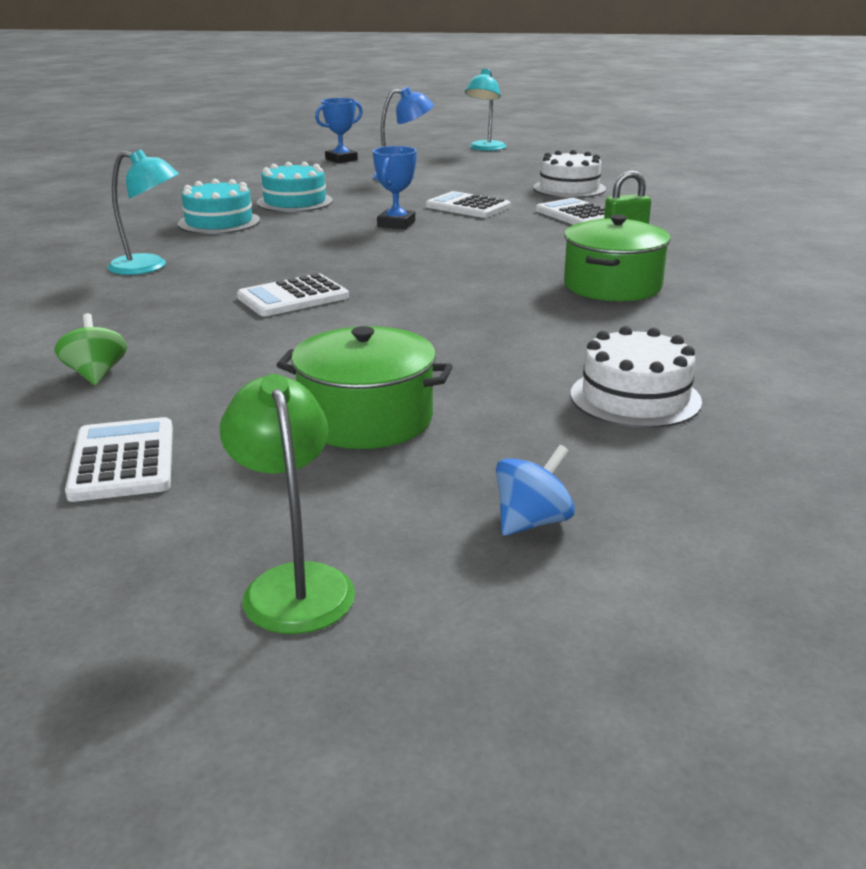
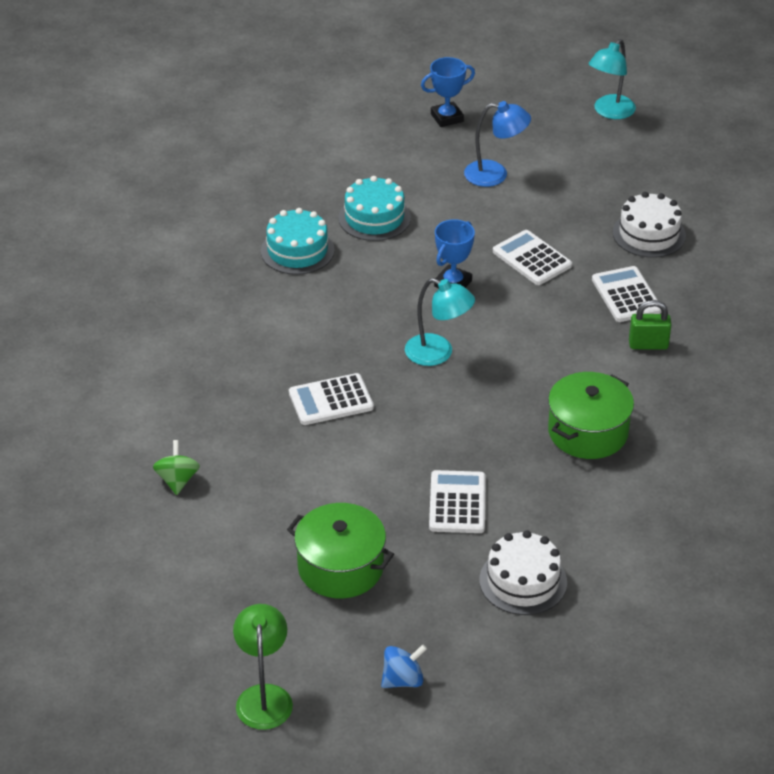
camera: 15 degrees right, 15 degrees up
white calculator [65,417,173,502] -> white calculator moved to [429,470,486,533]
turquoise lamp [107,150,179,275] -> turquoise lamp moved to [405,278,475,366]

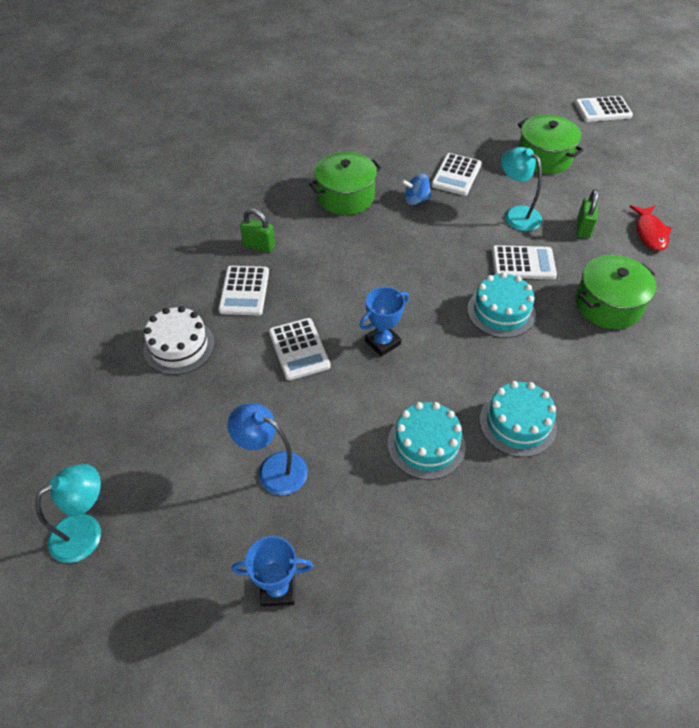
camera: 160 degrees left, 10 degrees up
green spinning top [153,440,200,495] -> red fish [630,205,672,251]
green lamp [233,604,293,730] -> white calculator [575,96,633,122]
blue spinning top [381,644,427,688] -> blue spinning top moved to [401,174,432,205]
turquoise lamp [405,278,475,366] -> turquoise lamp moved to [501,147,542,231]
white cake [479,530,567,615] -> none
none -> turquoise cake [467,272,536,338]
none -> green pot [575,255,657,329]
none -> green padlock [576,189,598,238]

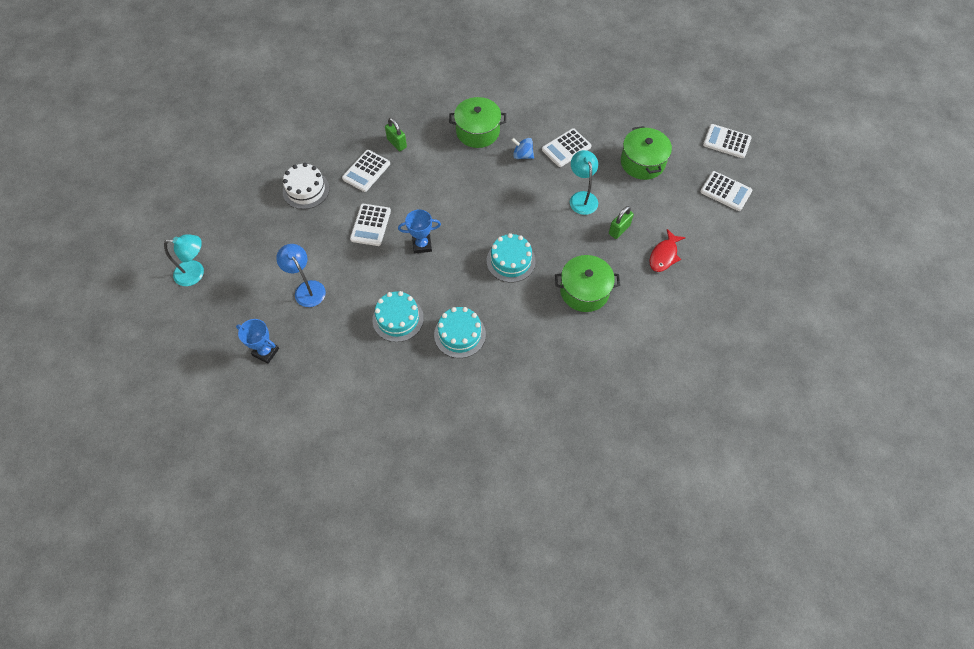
camera: 30 degrees right, 10 degrees up
white calculator [492,245,557,279] -> white calculator moved to [700,171,752,211]

